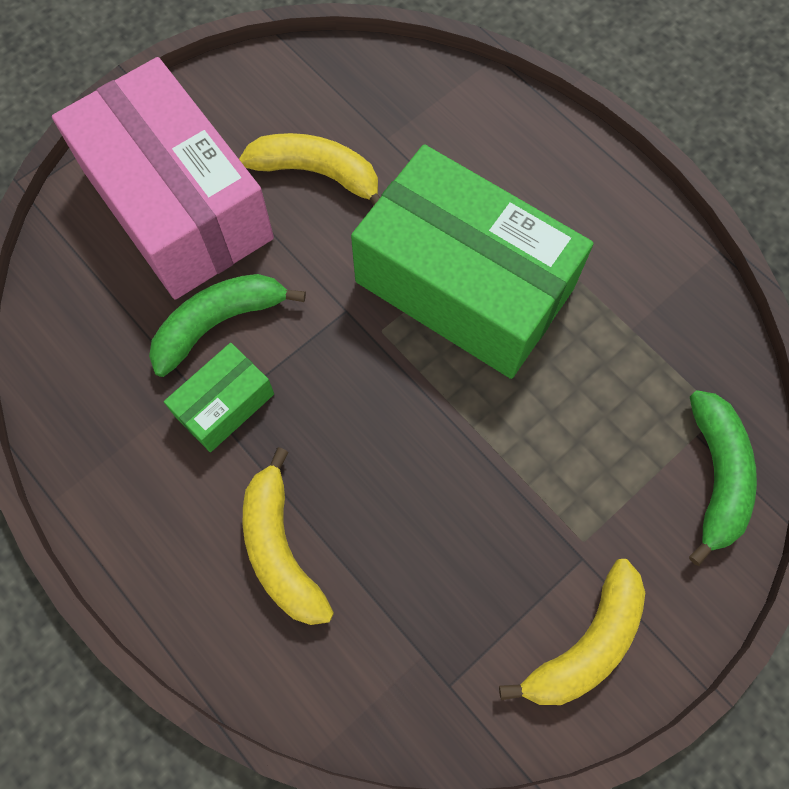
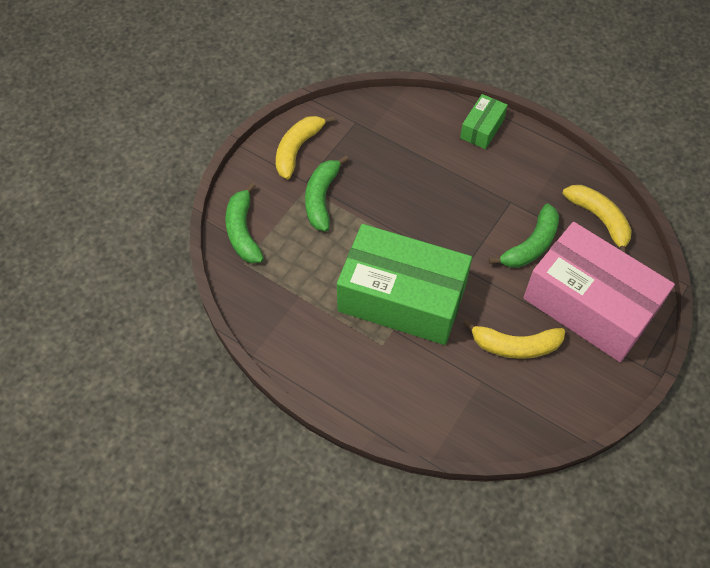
camera: 165 degrees right, 10 degrees down
green box [164,343,274,452] -> green box moved to [460,94,508,149]
yellow banana [243,447,334,625] -> yellow banana moved to [563,185,632,253]
none -> green banana [305,155,349,231]

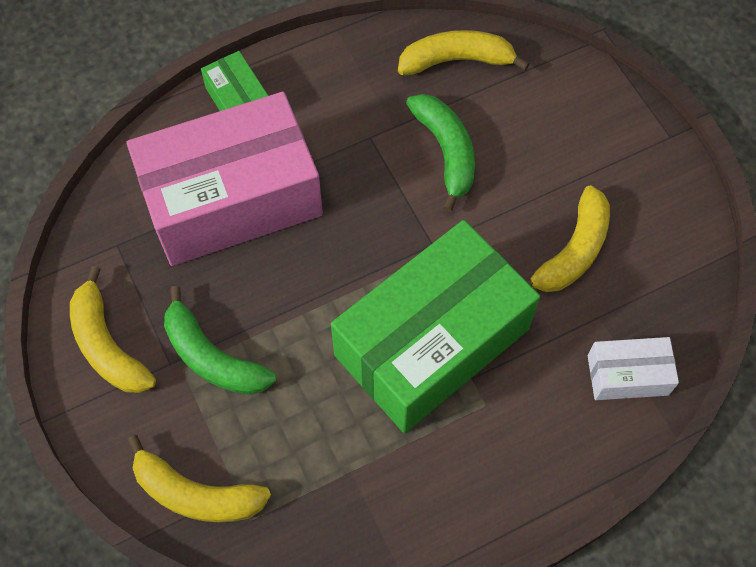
camera: 60 degrees left, 5 degrees up
green banana [225,182,264,263] -> yellow banana [127,435,271,522]
pink box [523,222,675,362] -> pink box moved to [127,92,323,266]
none -> white box [588,337,679,400]

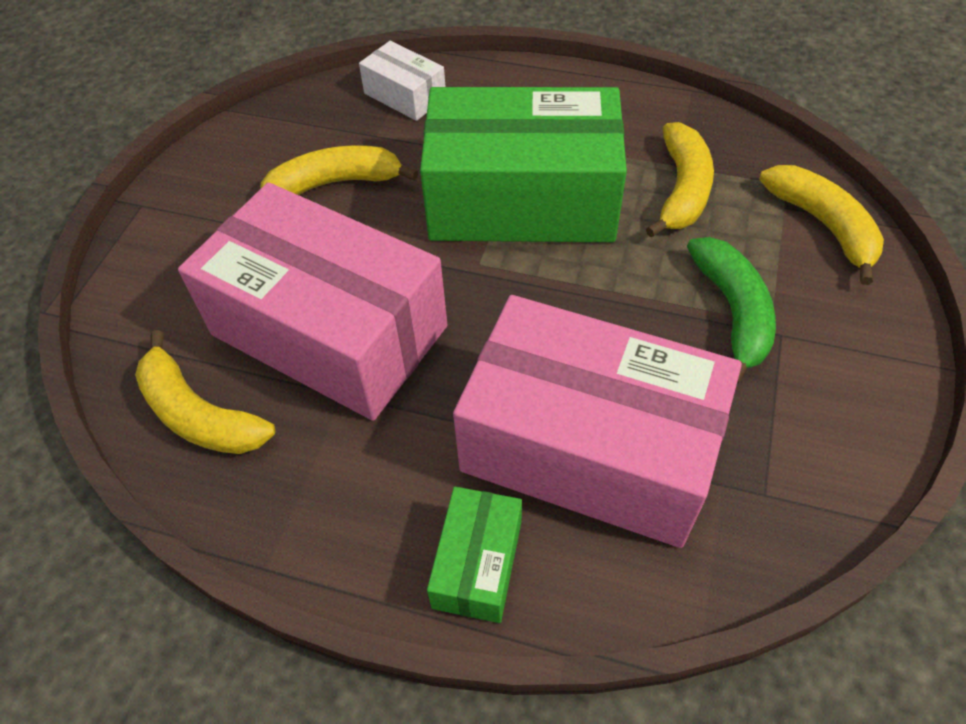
camera: 135 degrees left, 10 degrees down
yellow banana [70,266,156,393] -> yellow banana moved to [646,122,714,238]
green banana [406,94,475,212] -> pink box [178,182,447,421]

